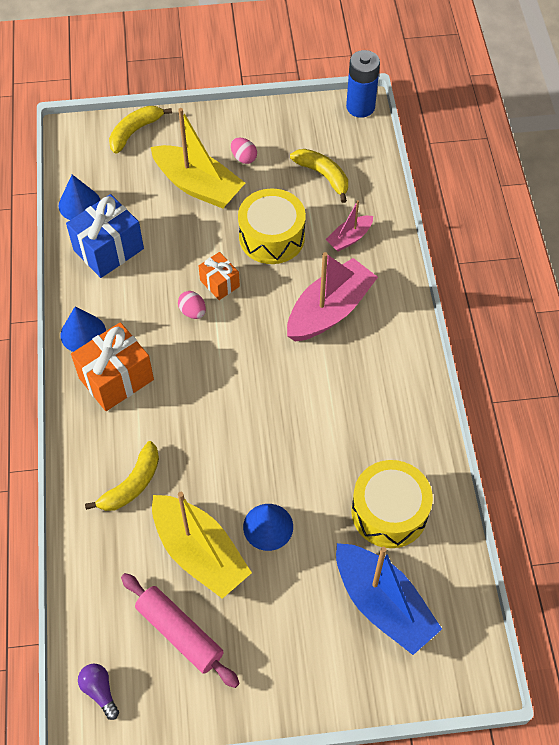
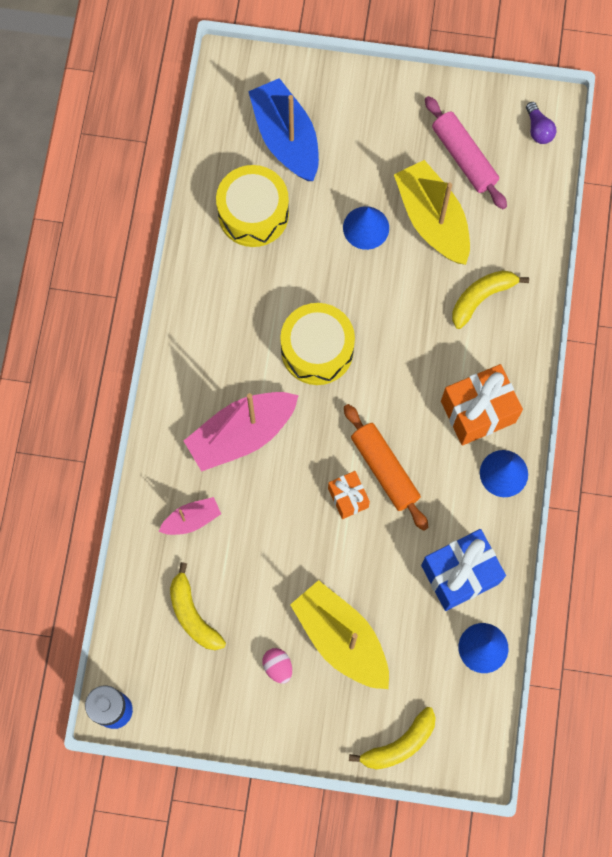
camera: 165 degrees left, 15 degrees up
pink egg [178,291,206,319] -> orange rolling pin [344,404,429,531]
yellow drum [238,189,306,264] -> yellow drum moved to [280,303,355,385]

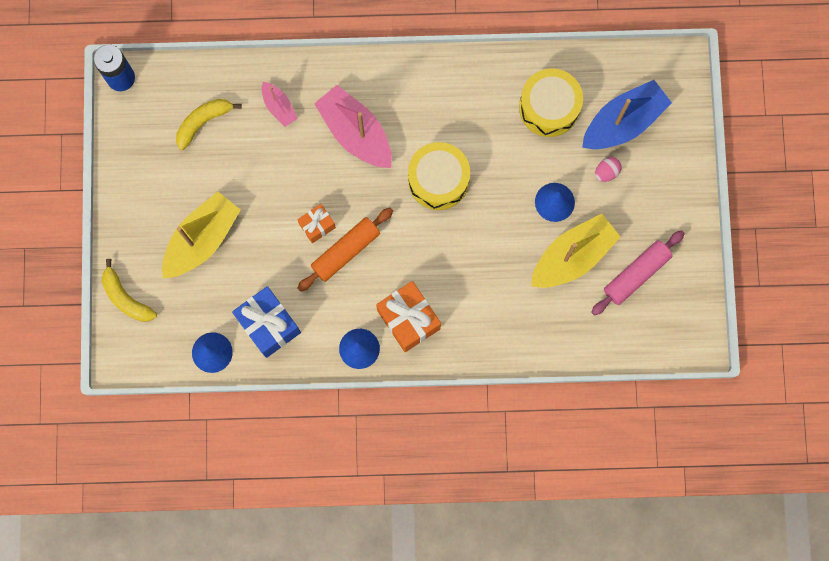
camera: 80 degrees right, 5 degrees up
pink egg [262,648,292,684] -> pink egg moved to [595,157,622,182]
yellow banana [452,270,529,329] -> none
purple light bulb [526,102,556,144] -> none

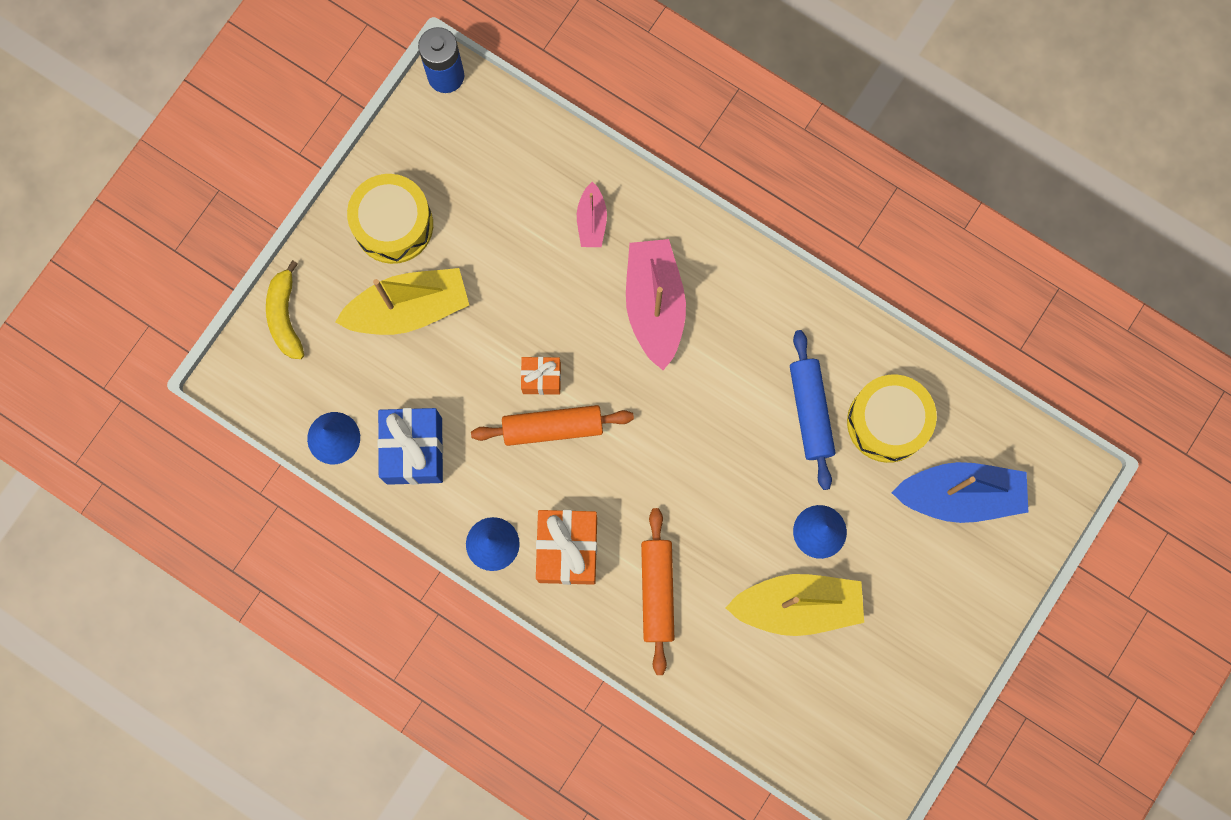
camera: 35 degrees right, 0 degrees up
yellow banana [176,99,242,150] -> none
yellow drum [408,142,470,210] -> yellow drum moved to [347,174,433,264]
pink rolling pin [591,230,685,316] -> none
pink egg [595,157,622,182] -> none
none -> orange rolling pin [641,508,674,675]
none -> blue rolling pin [790,330,836,490]

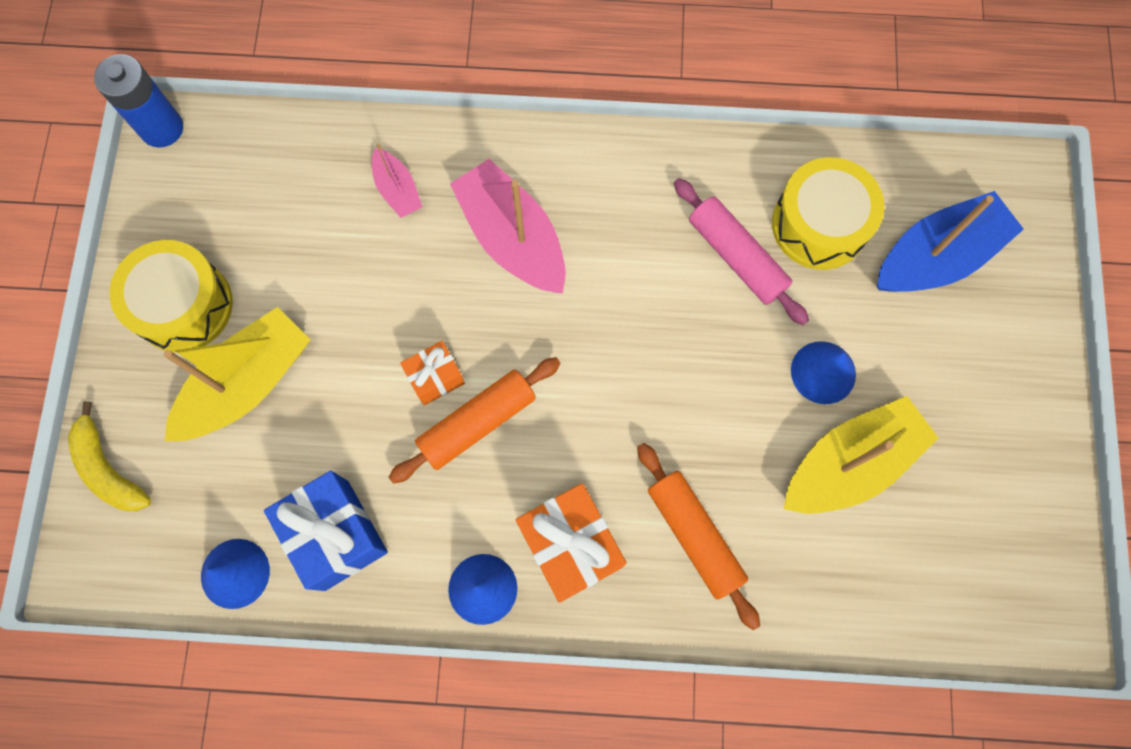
camera: 30 degrees left, 5 degrees down
blue rolling pin [790,330,836,490] -> pink rolling pin [674,178,809,325]

